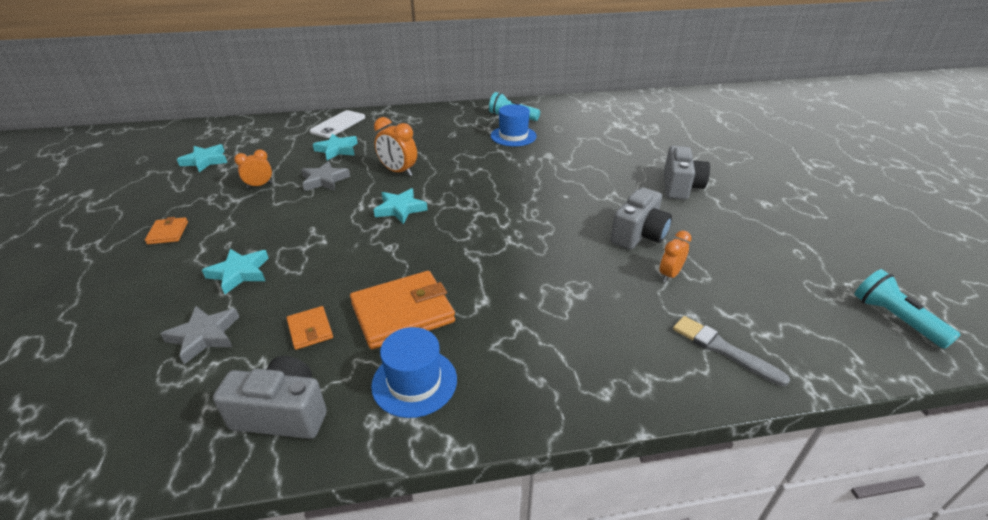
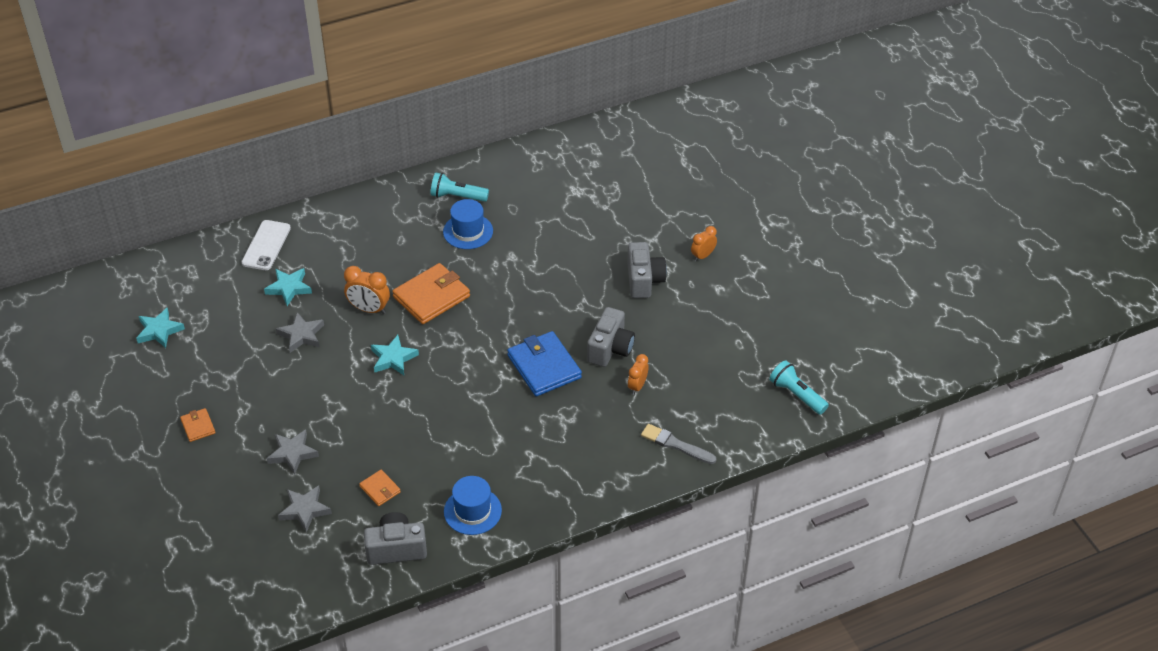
camera: 15 degrees left, 10 degrees up
turquoise star [202,249,269,294] -> grey star [267,430,319,475]
orange clock [234,149,272,188] -> orange clock moved to [691,226,717,261]
orange wallet [350,271,455,349] -> orange wallet moved to [392,263,470,324]
none -> blue wallet [507,331,582,396]

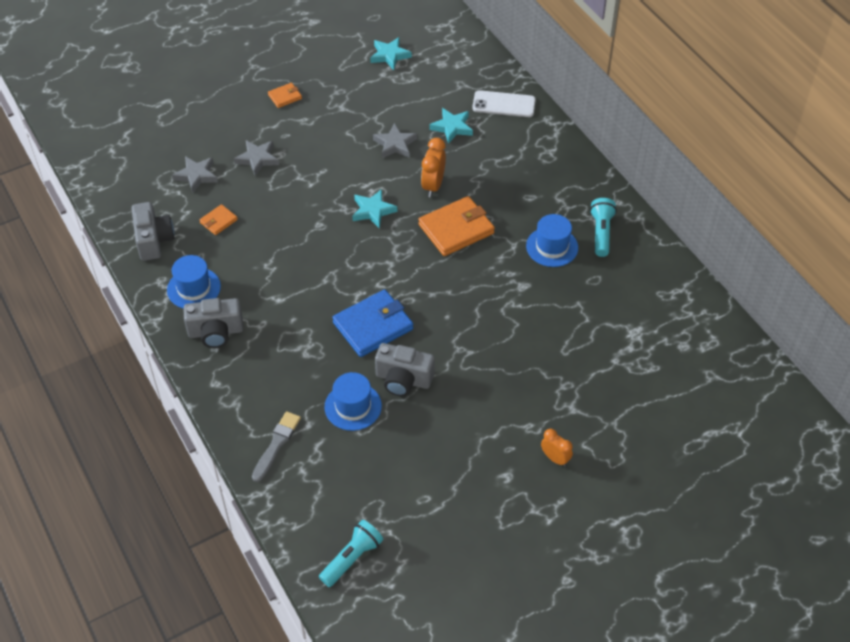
camera: 85 degrees right, 5 degrees up
orange wallet [392,263,470,324] -> orange wallet turned 75 degrees counterclockwise [418,196,495,256]
grey camera [627,242,667,298] -> grey camera moved to [183,298,243,348]
orange clock [628,354,648,395] -> blue hat [324,372,382,431]

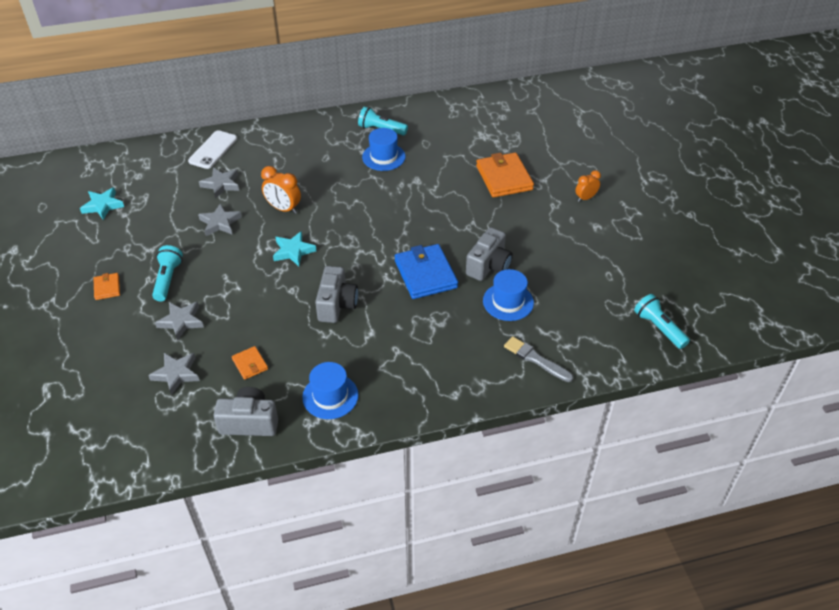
camera: 75 degrees left, 5 degrees down
grey camera [183,298,243,348] -> grey camera moved to [315,266,358,323]
orange wallet [418,196,495,256] -> orange wallet moved to [476,153,534,197]
turquoise star [430,108,473,144] -> grey star [199,167,239,199]
none -> turquoise flashlight [152,245,183,301]

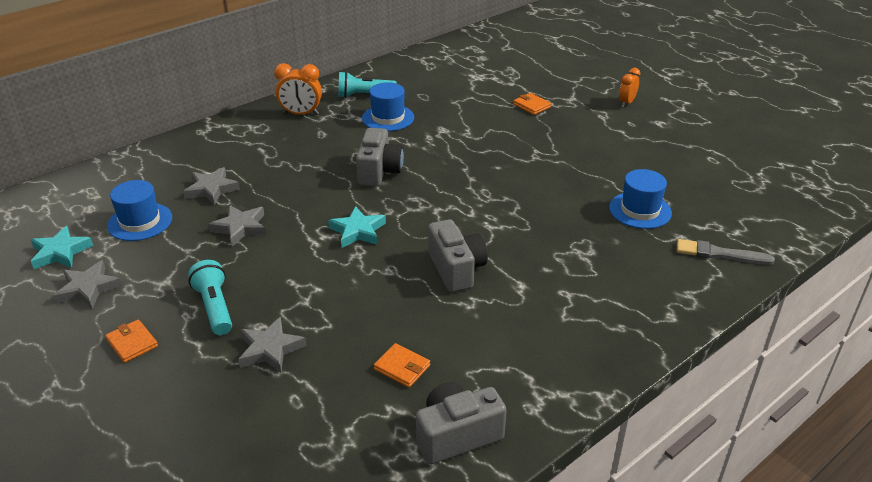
camera: 25 degrees left, 10 degrees down
grey star [148,353,200,395] -> grey star moved to [53,260,122,309]
white phone [188,130,237,169] -> none
orange clock [261,166,301,214] -> orange clock moved to [274,63,322,115]
blue hat [302,362,358,419] -> blue hat moved to [107,180,172,241]
blue wallet [395,244,458,299] -> none
grey camera [466,227,513,281] -> grey camera moved to [356,128,404,186]
orange wallet [476,153,534,197] -> orange wallet [513,93,551,115], size x0.49
turquoise flashlight [634,294,690,349] -> none

